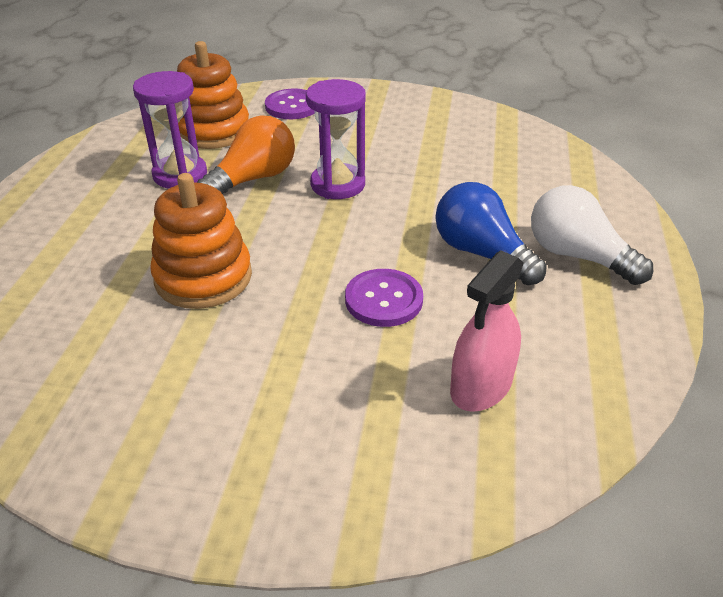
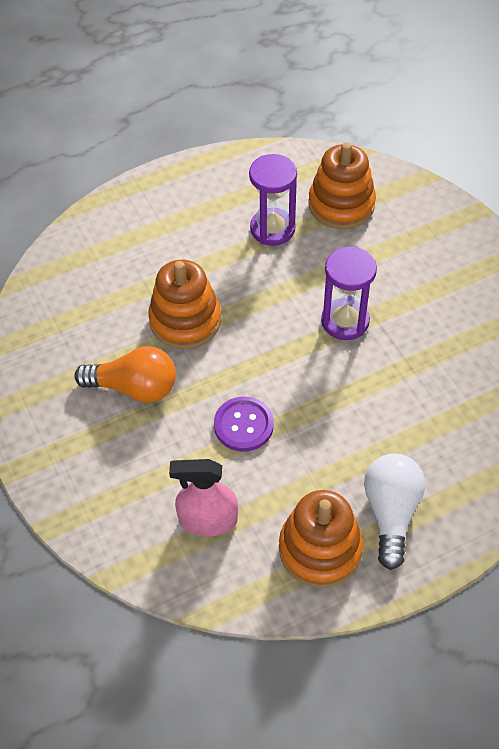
camera: 55 degrees right, 15 degrees up
orange light bulb [197,115,295,194] -> orange light bulb moved to [74,346,176,403]
purple button [265,89,315,119] -> none
blue light bulb [436,182,547,285] -> none
none -> orange stacking toy [279,490,363,588]

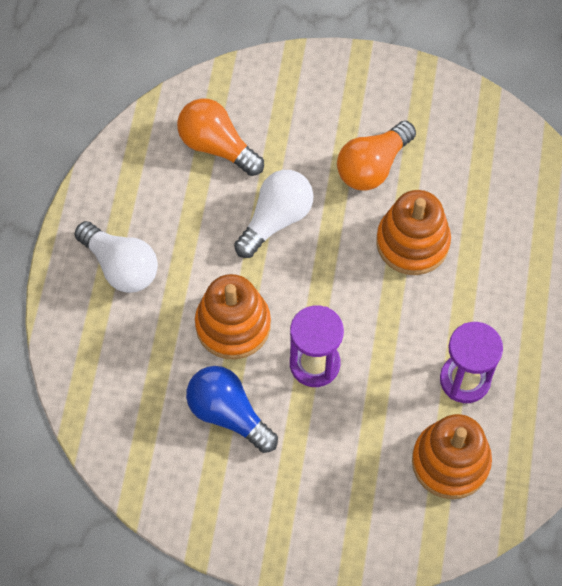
camera: 125 degrees right, 10 degrees up
pink spray bottle [169,459,238,536] -> orange light bulb [177,98,264,176]
purple button [214,397,274,452] -> white light bulb [234,170,313,258]
orange stacking toy [279,490,363,588] -> orange stacking toy moved to [195,274,271,359]
none -> blue light bulb [186,366,278,453]

